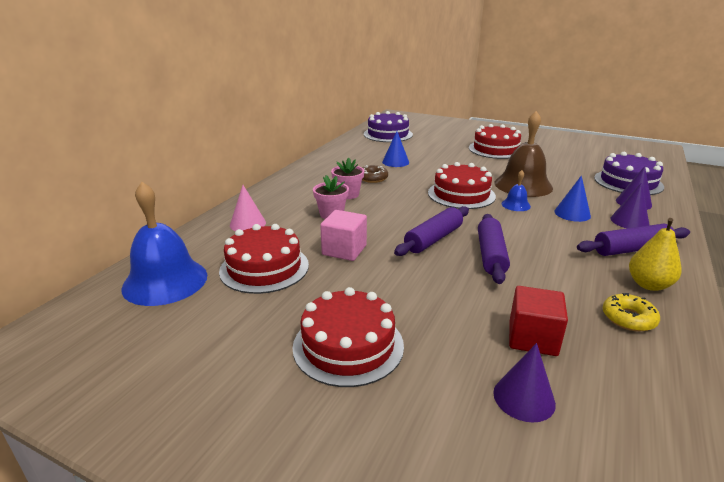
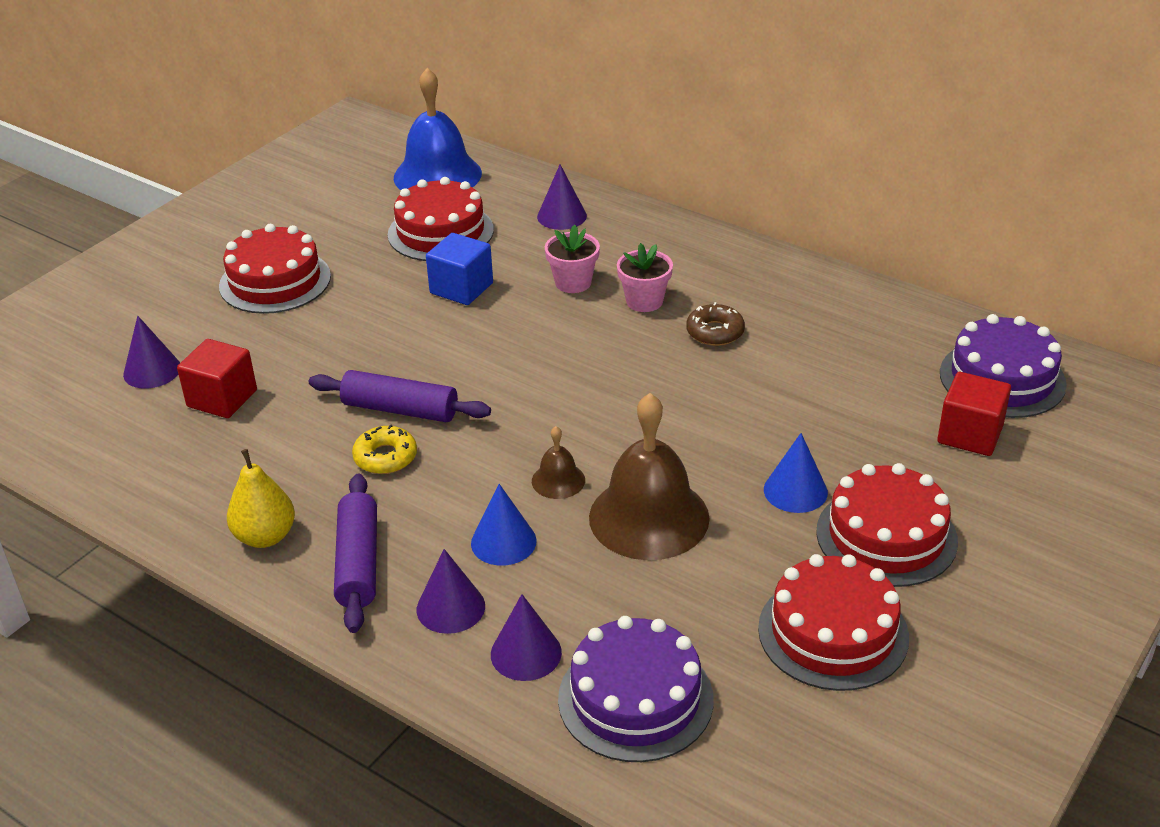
camera: 100 degrees right, 10 degrees up
pink cone [230,185,266,231] -> purple cone [537,165,587,230]
pink cube [320,210,367,261] -> blue cube [426,233,493,305]
blue cone [382,131,409,167] -> blue cone moved to [764,433,828,513]
purple rolling pin [394,206,469,256] -> none
red cake [428,162,496,209] -> red cake moved to [758,554,909,691]
blue bell [502,170,531,211] -> brown bell [532,426,585,499]
yellow donut [603,293,660,332] -> yellow donut moved to [352,425,417,474]
none -> red cube [937,372,1011,456]

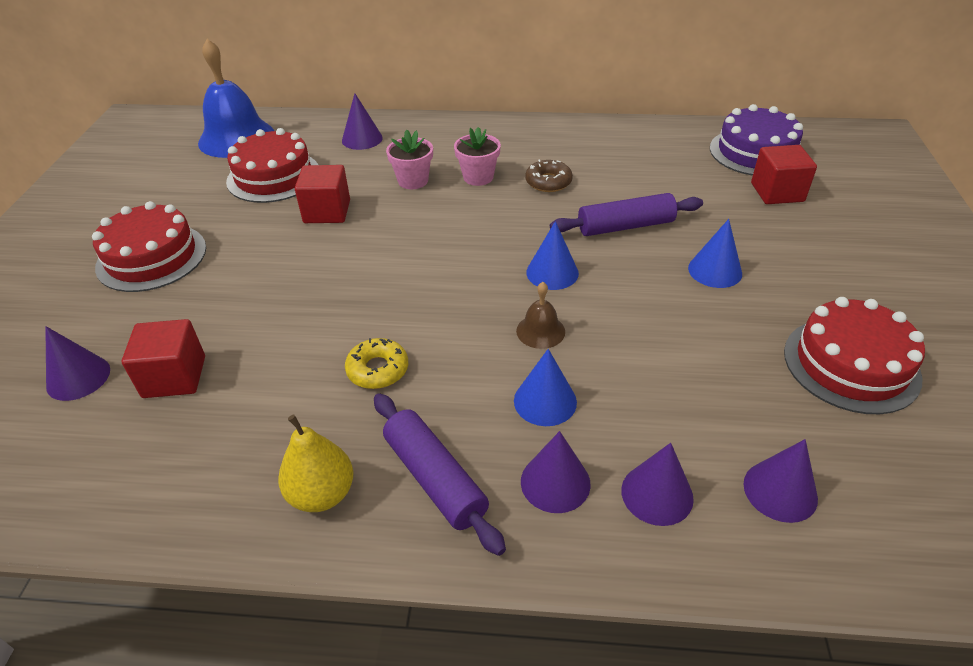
camera: 30 degrees left, 5 degrees up
purple rolling pin [309,370,491,422] -> purple rolling pin moved to [550,193,703,236]
blue cube [426,233,493,305] -> red cube [295,165,350,223]
purple cake [558,616,714,762] -> purple cone [743,439,818,523]
brown bell [589,393,710,560] -> none
red cake [816,463,958,587] -> none
none -> blue cone [526,221,579,290]

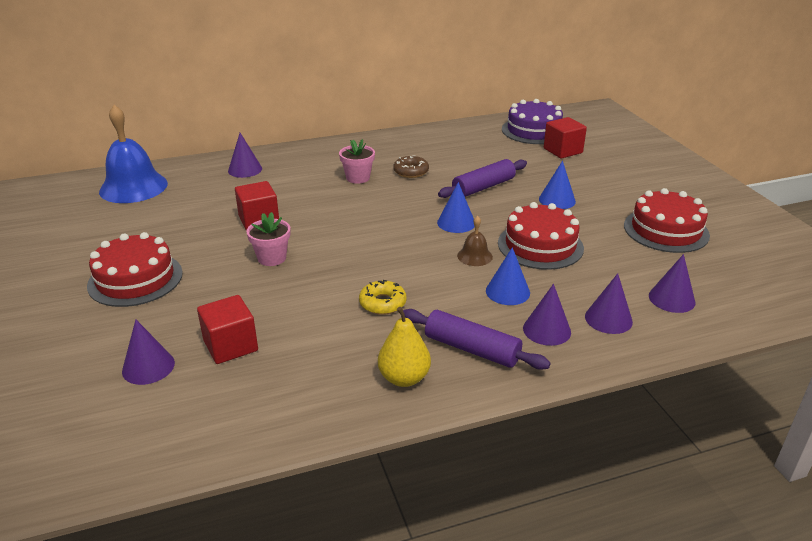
camera: 25 degrees left, 10 degrees down
red cake [226,128,318,203] -> red cake moved to [498,202,584,270]
pink flower pot [386,130,433,189] -> pink flower pot moved to [246,212,290,266]

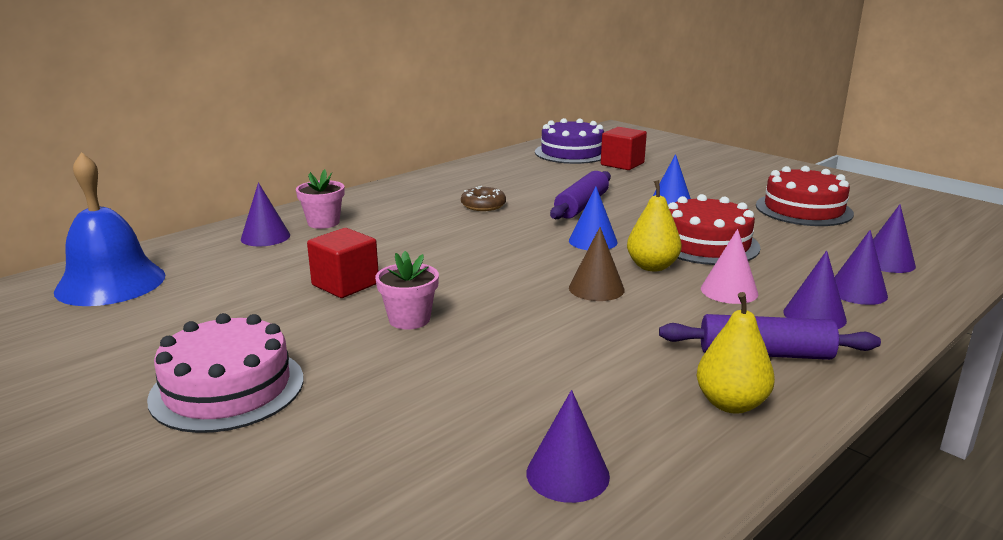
camera: 25 degrees left, 10 degrees down
red cake [87,232,183,307] -> pink cake [147,313,304,433]
purple cone [122,320,175,385] -> purple cone moved to [527,390,610,503]
red cube [197,295,258,364] -> none
pink flower pot [339,139,375,184] -> pink flower pot moved to [296,169,344,229]
yellow donut [359,280,407,315] -> none
brown bell [457,216,493,266] -> yellow pear [627,180,682,271]
blue cone [486,247,530,305] -> pink cone [701,229,758,304]
none -> brown cone [569,227,625,301]

